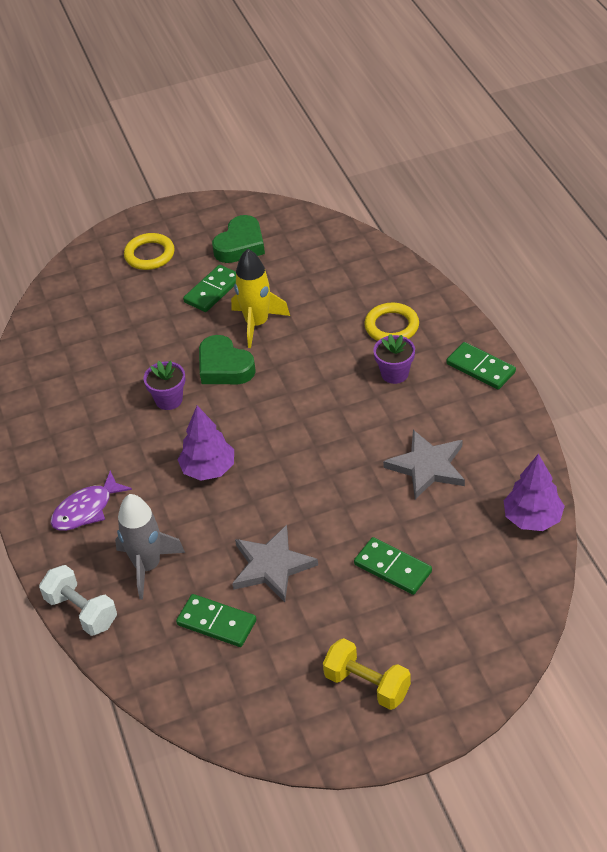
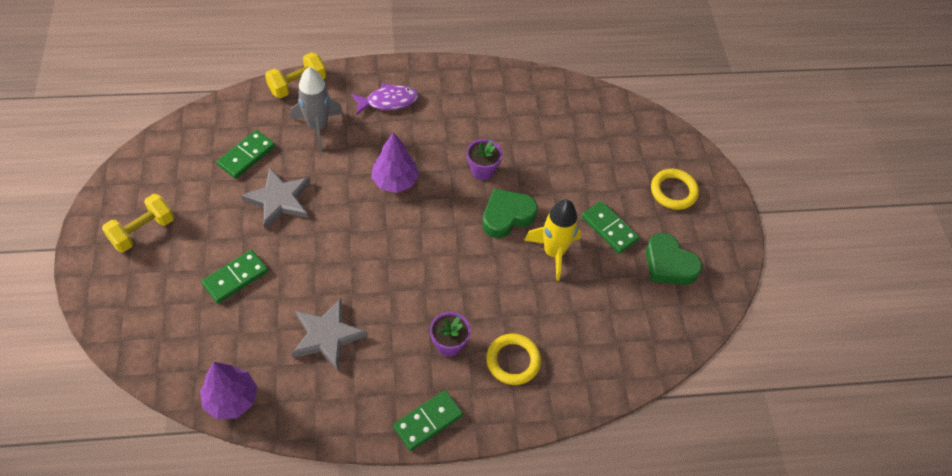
camera: 95 degrees right, 10 degrees up
white dumbbell [39,565,117,636] -> yellow dumbbell [265,52,326,98]
purple fish [51,471,132,531] -> purple fish turned 105 degrees clockwise [351,83,419,115]

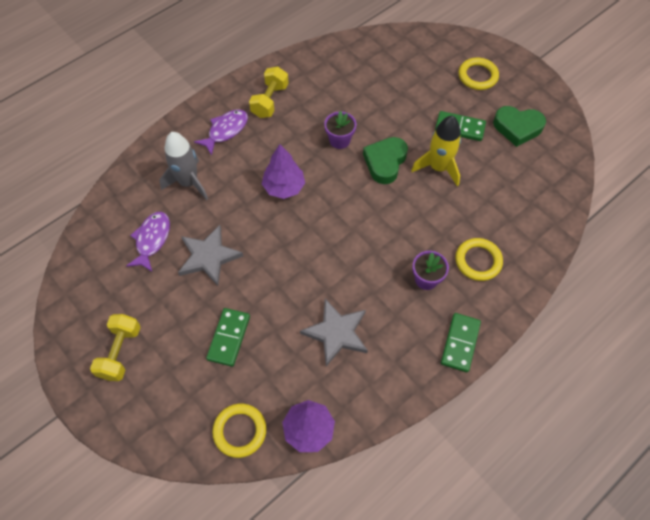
camera: 30 degrees left, 5 degrees up
green domino [217,130,275,179] -> purple fish [126,212,170,272]
yellow dumbbell [265,52,326,98] -> yellow dumbbell moved to [249,67,289,118]
none -> yellow ring [212,404,266,458]

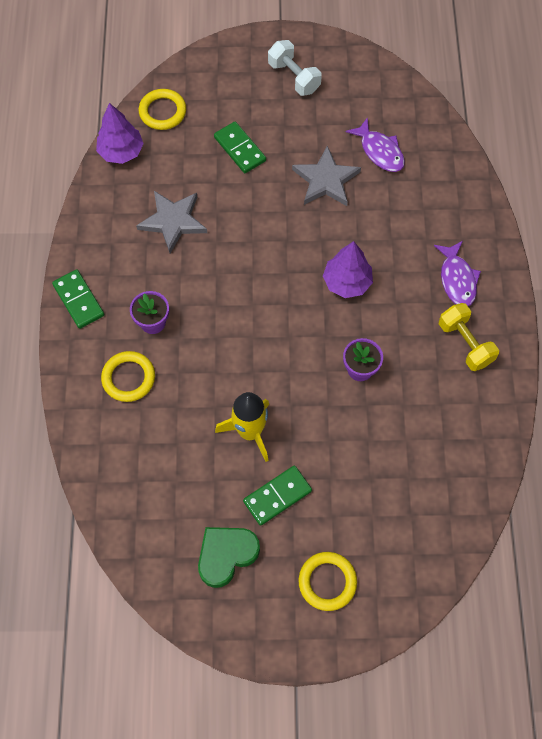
camera: 130 degrees right, 5 degrees up
yellow dumbbell [90,314,141,381] -> white dumbbell [268,40,322,96]
grey rocket [159,132,208,200] -> none
green heart [363,137,408,184] -> none

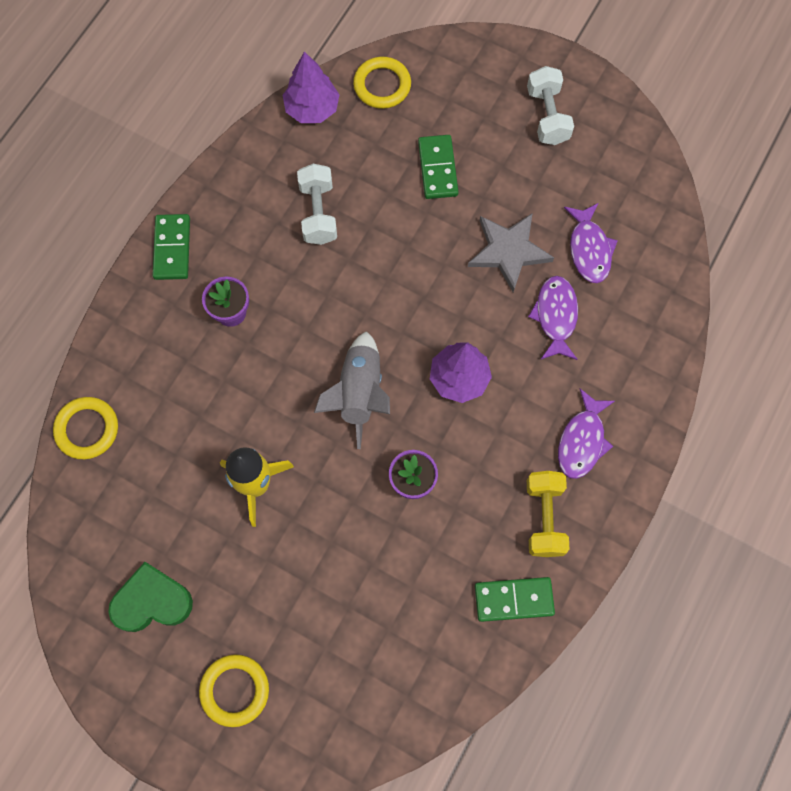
camera: 30 degrees right, 5 degrees up
yellow ring [101,351,155,402] -> yellow ring moved to [53,397,118,459]
grey star [136,191,207,253] -> white dumbbell [297,164,337,245]
green domino [243,466,312,526] -> green domino moved to [475,577,555,622]
none -> grey rocket [314,331,390,449]
none -> purple fish [528,276,578,360]

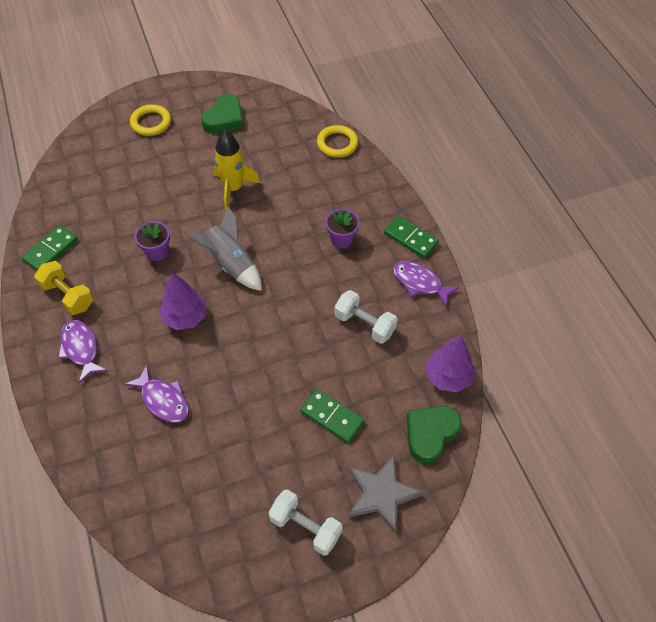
camera: 130 degrees right, 15 degrees down
yellow ring [353,57,411,109] -> green heart [407,406,461,464]
grey star [468,213,554,292] -> grey star moved to [349,455,424,534]
purple fish [564,203,618,283] -> purple fish moved to [393,261,459,307]

